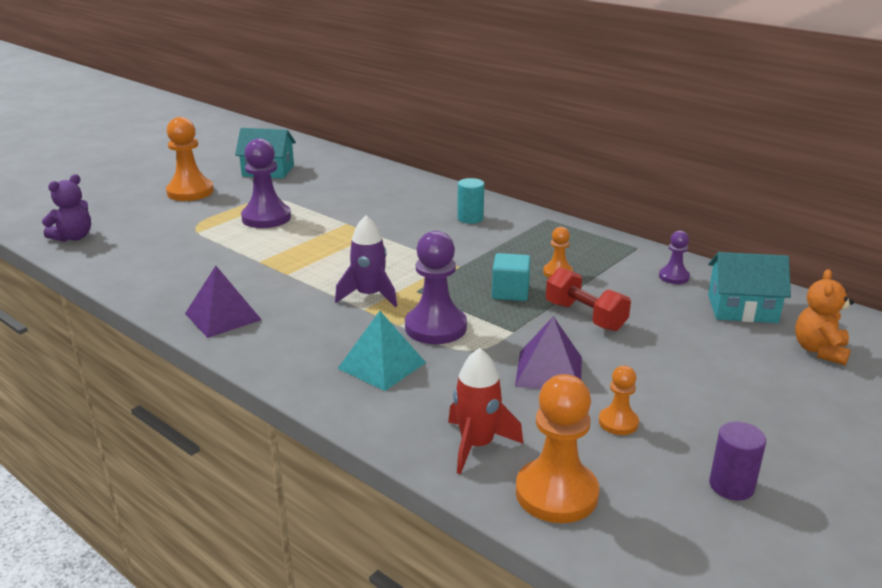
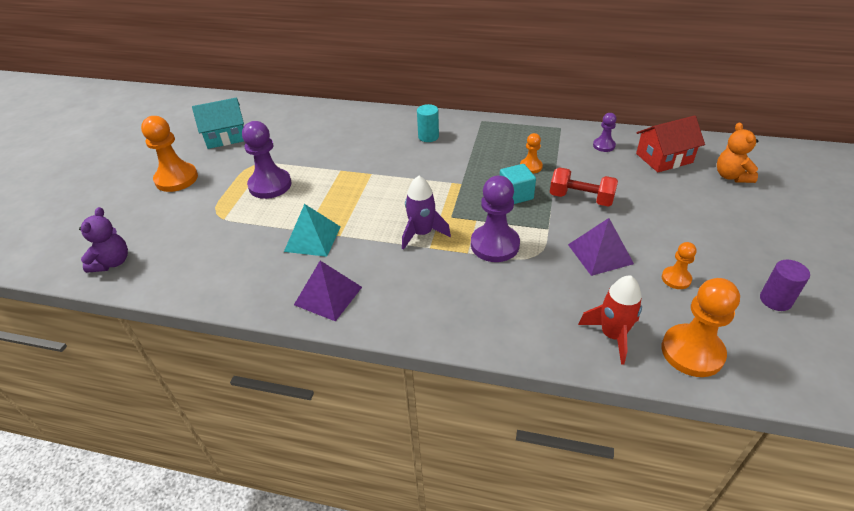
camera: 25 degrees left, 15 degrees up
turquoise pyramid [338,311,426,391] -> turquoise pyramid moved to [284,204,341,257]
turquoise house [708,252,791,323] -> red house [636,115,705,172]

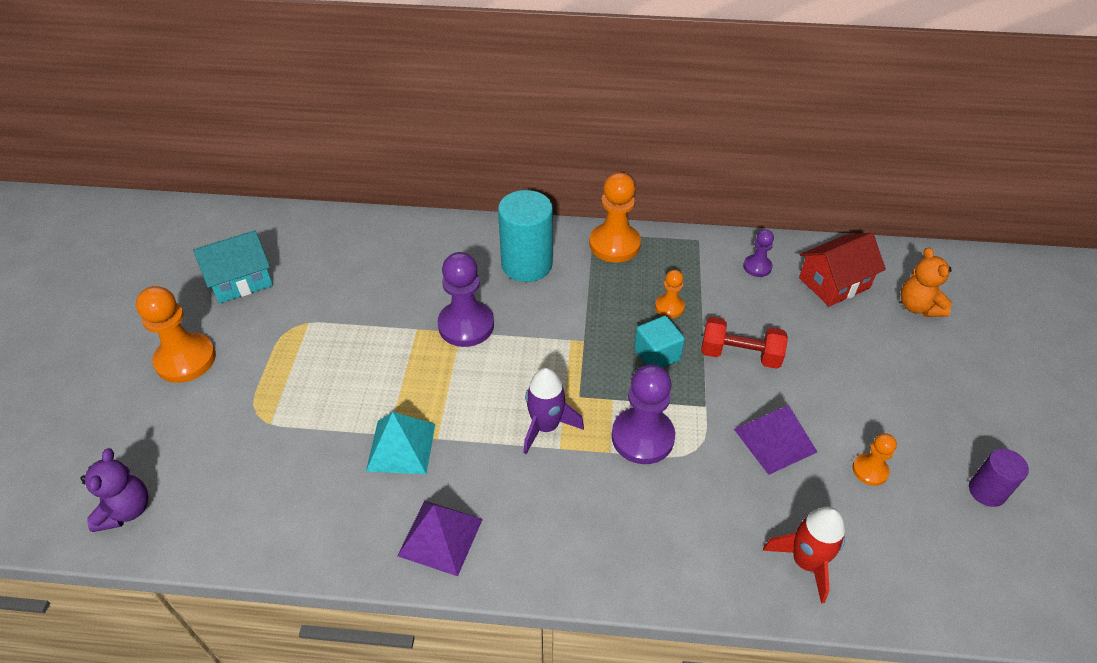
camera: 10 degrees left, 5 degrees up
purple pawn [242,121,291,199] -> purple pawn moved to [438,252,494,347]
turquoise cylinder [417,104,439,142] -> turquoise cylinder [498,190,553,282], size x1.82
orange pawn [661,278,740,377] -> orange pawn moved to [589,172,641,263]

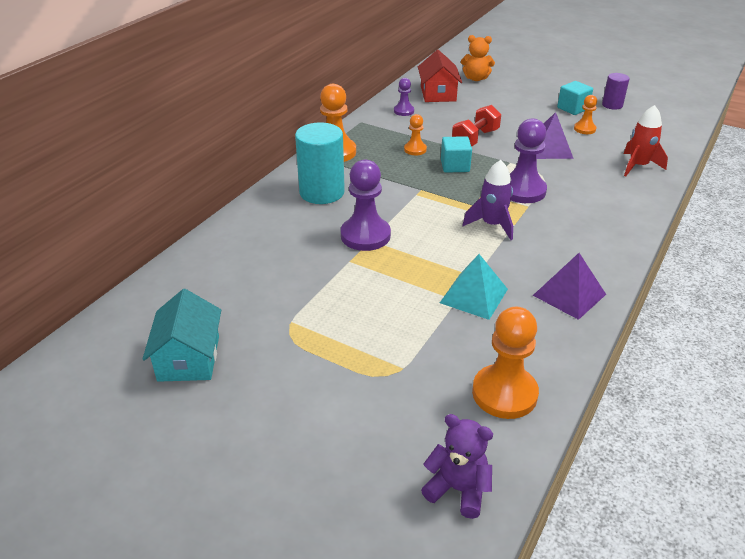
camera: 65 degrees left, 10 degrees down
orange pawn [136,286,216,383] -> orange pawn moved to [472,307,539,419]
none -> turquoise cube [557,81,593,115]

